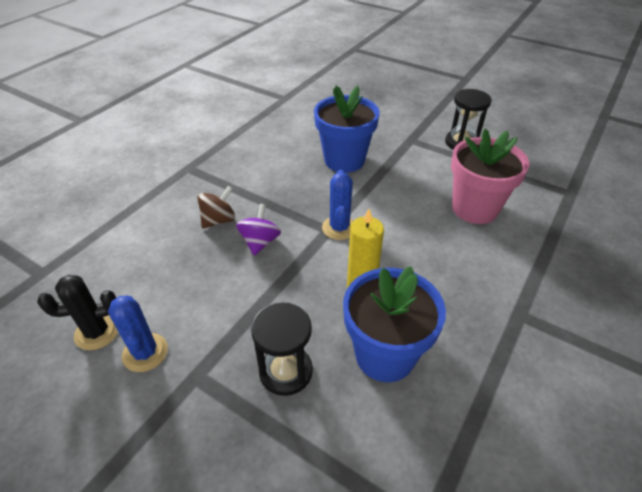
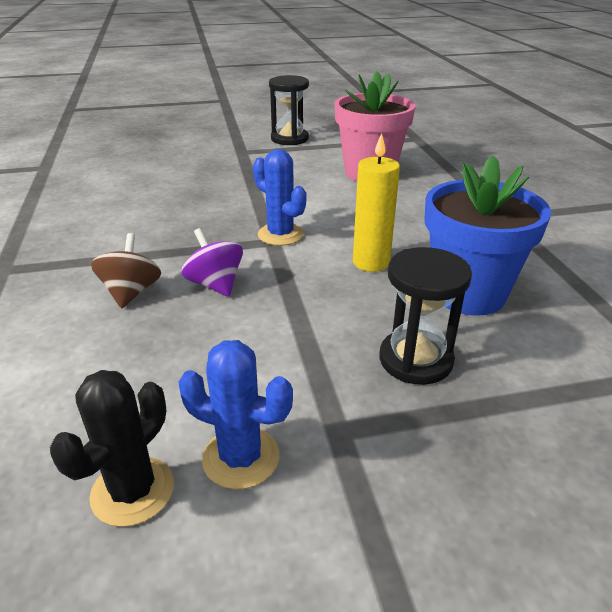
camera: 45 degrees left, 10 degrees down
blue flower pot [314,86,380,173] -> none

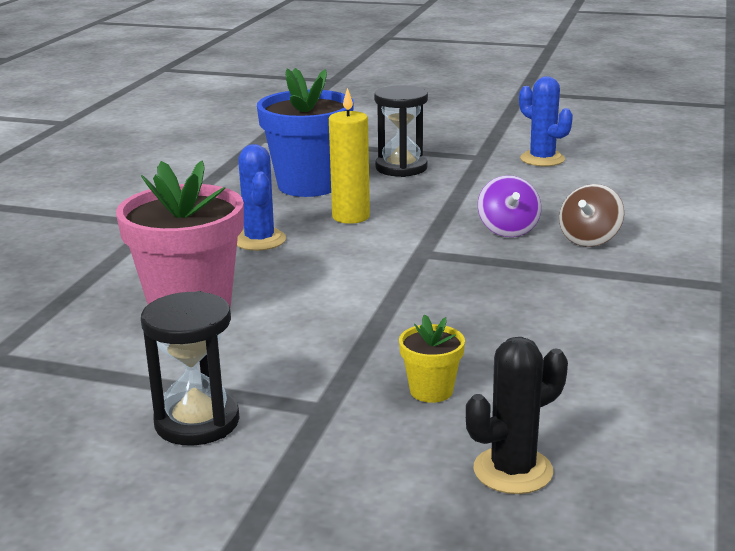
camera: 150 degrees left, 10 degrees down
black cactus [50,370,174,527] -> black cactus moved to [466,337,568,494]
blue cactus [253,149,306,246] -> blue cactus moved to [237,144,286,251]
none -> yellow flower pot [399,314,465,403]

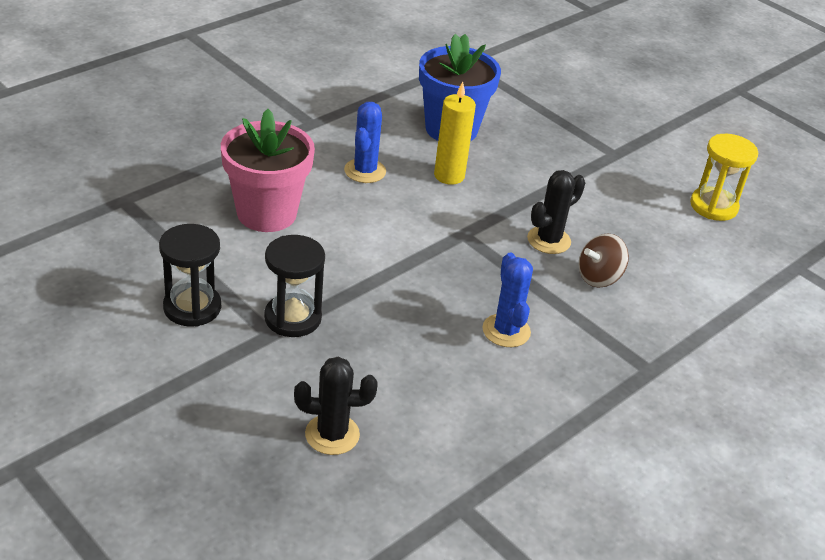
camera: 25 degrees right, 15 degrees up
black hourglass [374,85,428,177] -> black hourglass moved to [264,235,325,337]
yellow flower pot [399,314,465,403] -> none
purple spinning top [478,175,541,237] -> black cactus [527,170,585,254]
blue cactus [519,76,573,166] -> blue cactus moved to [482,253,533,347]
none -> yellow hourglass [690,134,758,221]

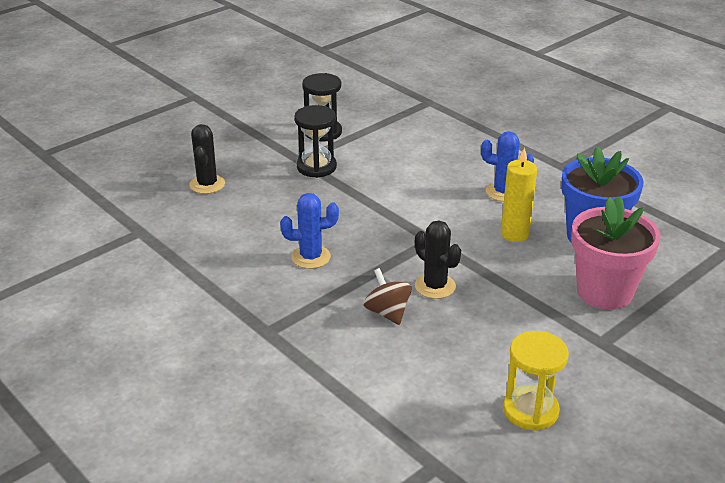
camera: 95 degrees right, 5 degrees down
pink flower pot [221,109,315,232] -> pink flower pot moved to [571,196,661,310]

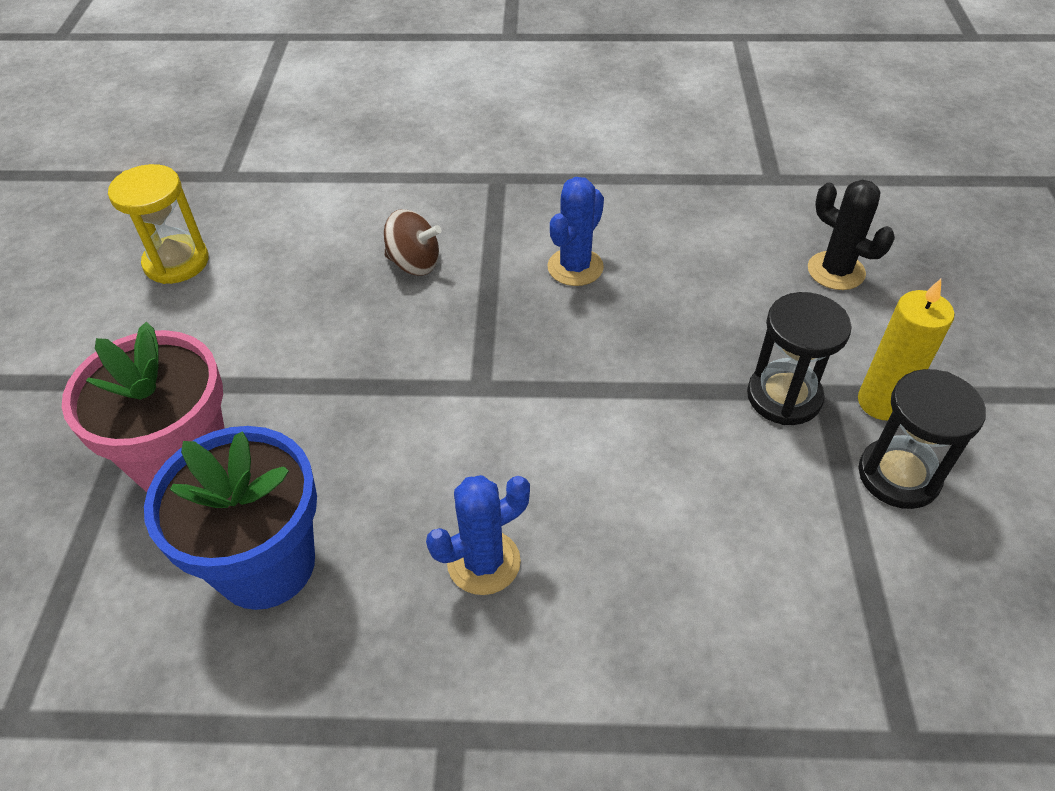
camera: 135 degrees right, 15 degrees up
black cactus [415,221,461,299] -> none
yellow candle [501,147,537,242] -> yellow candle moved to [858,279,955,421]

